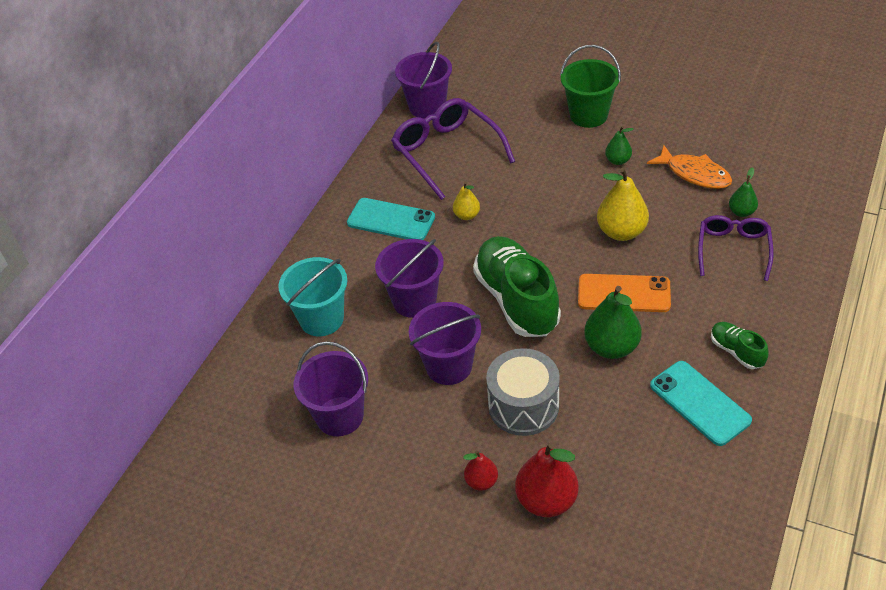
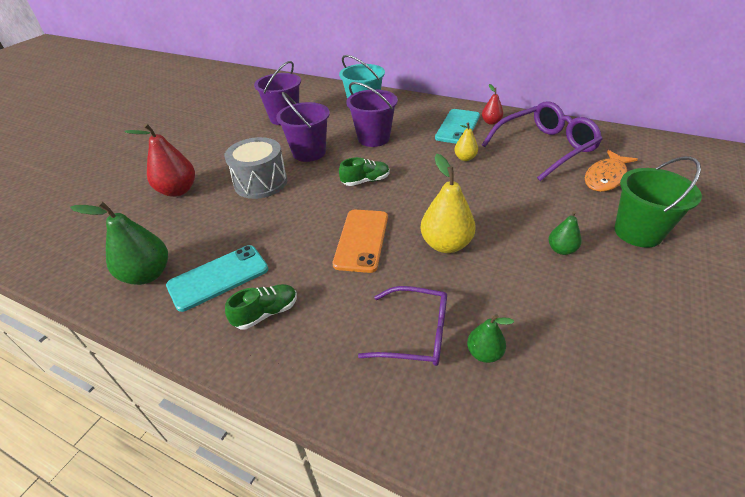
camera: 90 degrees right, 5 degrees down
purple bucket [395,42,452,119] -> none
red pear [463,450,498,491] -> red pear moved to [482,84,503,125]
green shoe [473,236,561,337] -> green shoe [339,157,389,186], size x0.47
green pear [584,286,642,359] -> green pear moved to [70,201,168,285]
orange fish [647,145,732,189] -> orange fish moved to [585,150,638,192]

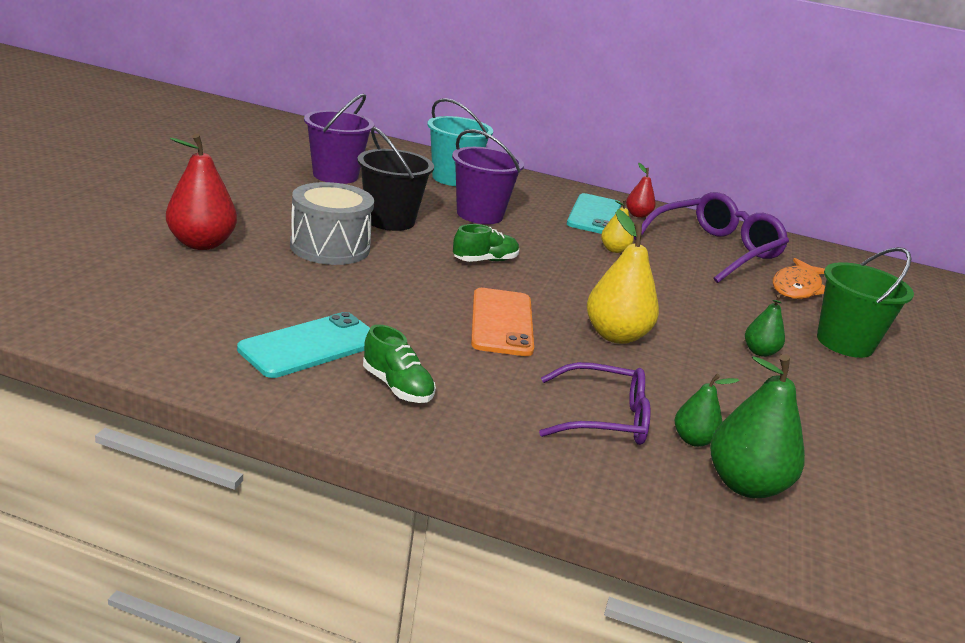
camera: 15 degrees left, 15 degrees down
green pear [70,201,168,285] -> green pear moved to [710,354,805,498]
green shoe [225,284,297,329] -> green shoe turned 90 degrees clockwise [363,324,436,403]
purple bucket [276,92,330,162] -> black bucket [357,127,434,231]

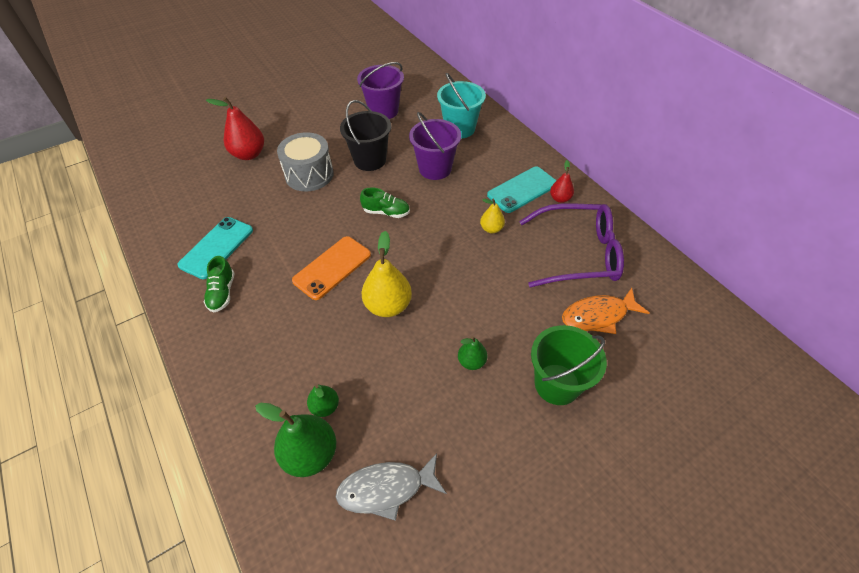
camera: 45 degrees right, 25 degrees up
turquoise phone [237,312,370,378] -> turquoise phone turned 60 degrees counterclockwise [177,217,253,279]
purple glasses [539,362,650,445] -> none
none -> grey fish [336,453,447,521]

